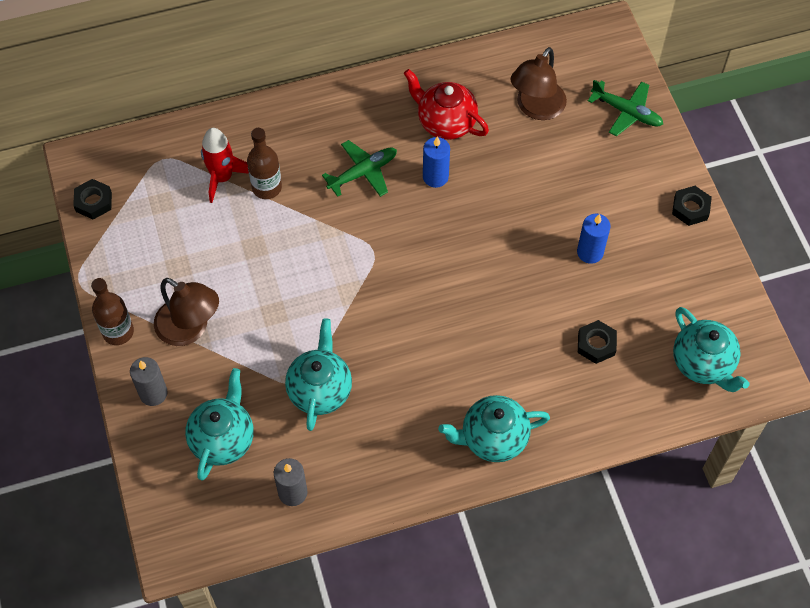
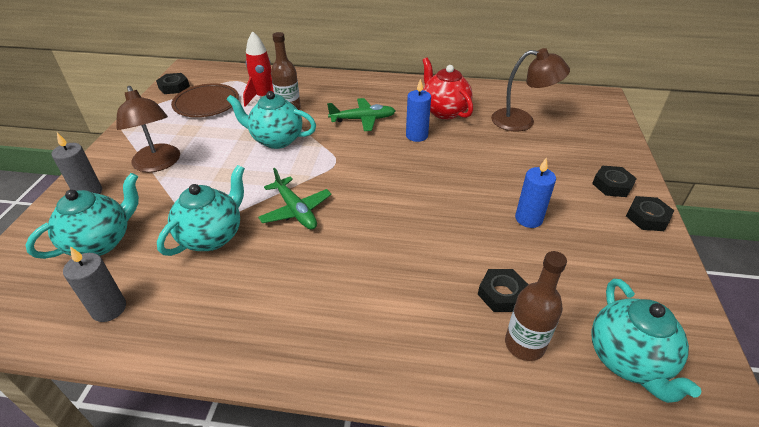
camera: 25 degrees right, 20 degrees down
brown bottle [91,278,134,345] -> brown bottle moved to [505,251,567,361]
turquoise teapot [438,395,550,462] -> turquoise teapot moved to [226,91,316,149]
brown lamp [510,47,567,120] -> brown lamp turned 135 degrees counterclockwise [491,48,570,131]
green plane [588,80,663,136] -> green plane moved to [258,168,332,230]
none -> brown plate [171,83,239,117]
none -> black nut [592,165,637,197]

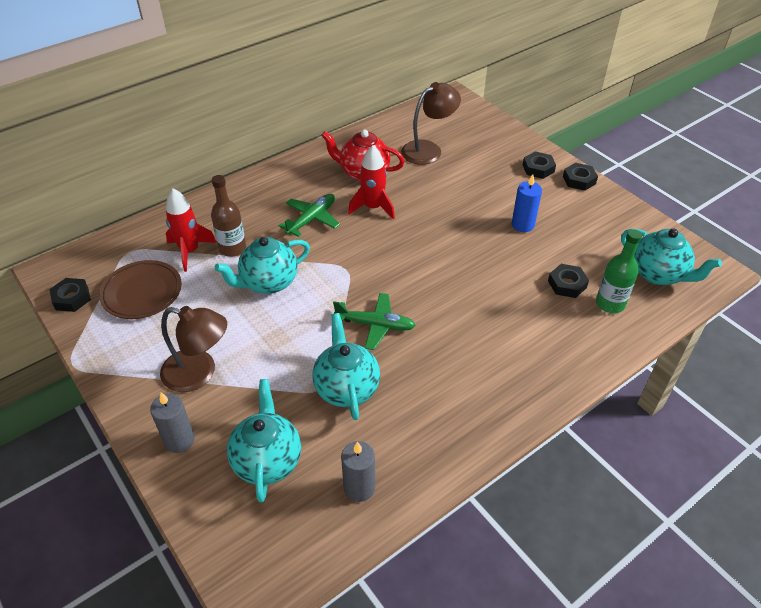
camera: 45 degrees left, 5 degrees up
blue candle [406,79,431,142] -> red rocket [348,145,395,219]
brown bottle [505,251,567,361] -> green bottle [596,229,642,313]

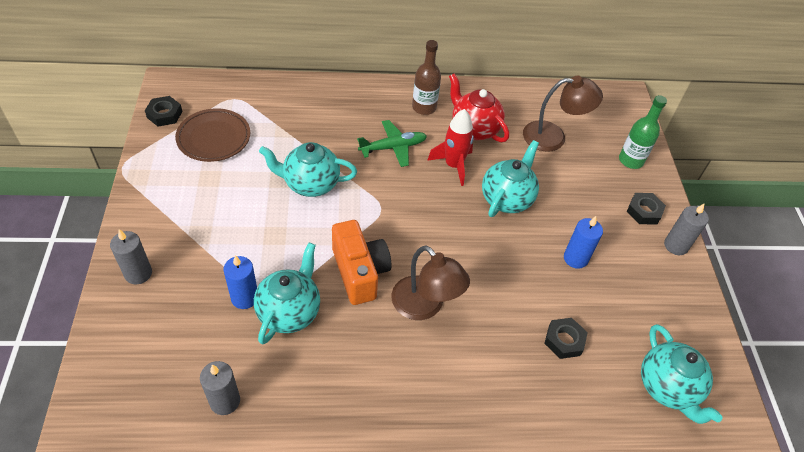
camera: 30 degrees right, 5 degrees up
brown lamp [160,306,227,392] -> brown lamp moved to [392,245,470,320]
red rocket [166,189,217,272] -> none
brown bottle [211,175,246,257] -> brown bottle moved to [412,40,441,115]
turquoise teapot [227,379,301,503] -> turquoise teapot moved to [482,140,539,217]
green plane [333,293,416,350] -> orange camera [332,220,392,305]
black nut [563,163,598,191] -> grey candle [664,204,709,255]
green bottle [596,229,642,313] -> green bottle moved to [619,95,667,169]
none -> blue candle [223,255,257,309]

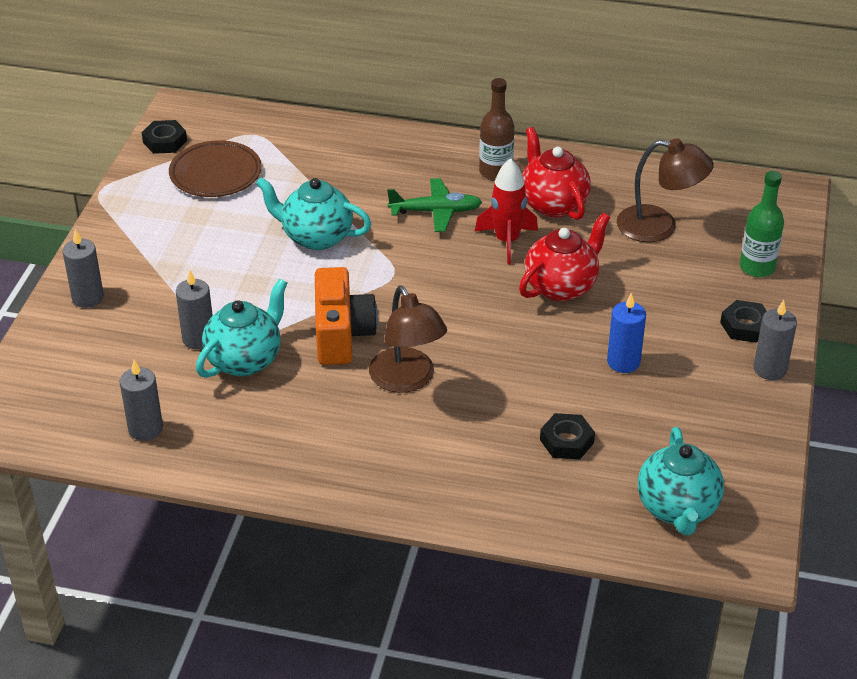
camera: 20 degrees right, 10 degrees down
blue candle [223,255,257,309] -> grey candle [176,270,213,349]
turquoise teapot [482,140,539,217] -> red teapot [519,212,611,301]

